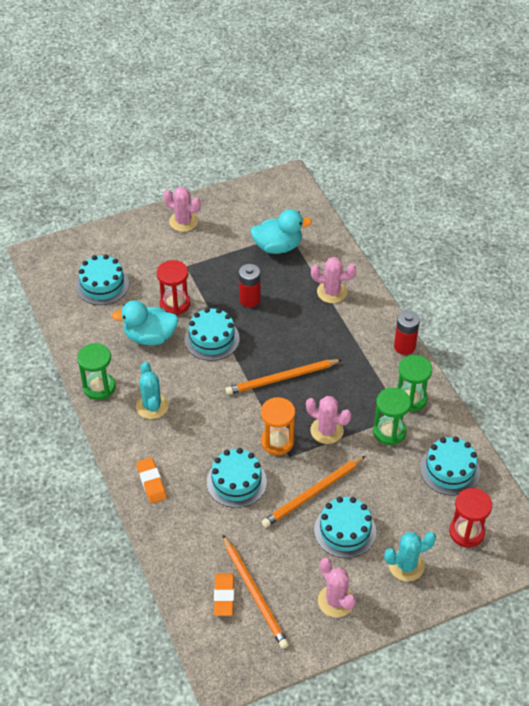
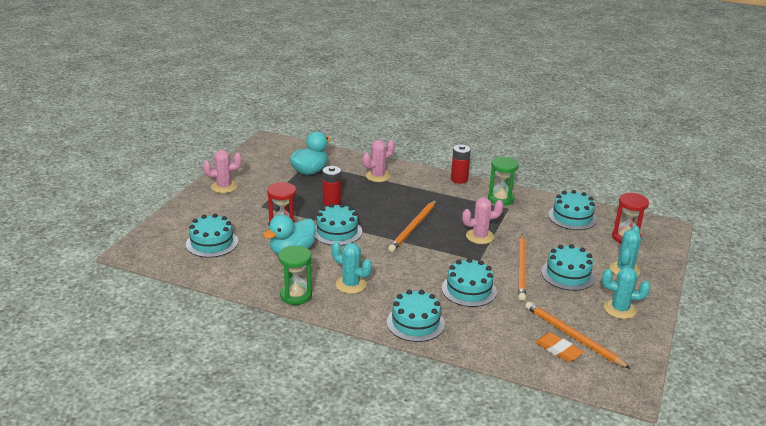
camera: 45 degrees left, 20 degrees down
orange eraser [136,457,167,503] -> turquoise cake [387,290,445,342]
orange pencil [223,535,289,649] -> orange pencil turned 150 degrees counterclockwise [525,302,631,369]
orange hourglass [261,397,295,455] -> none
pink cactus [318,558,356,618] -> turquoise cactus [602,267,650,319]
green hourglass [373,387,411,445] -> none

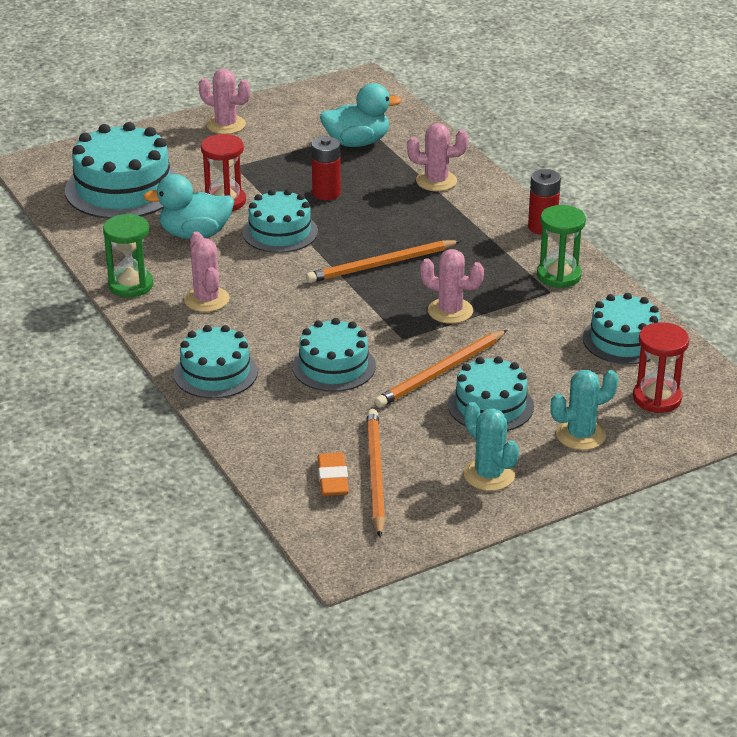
camera: 40 degrees right, 5 degrees up
turquoise cake [186,214,238,258] -> turquoise cake [65,122,177,219], size x1.59
turquoise cactus [332,242,372,294] -> pink cactus [184,231,230,312]

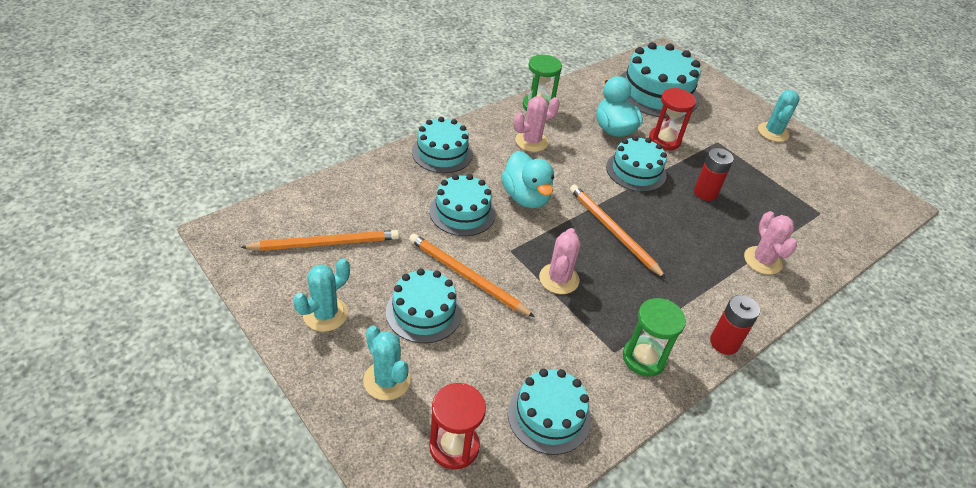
camera: 75 degrees right, 10 degrees up
pink cactus [198,69,250,134] -> turquoise cactus [758,90,800,142]
orange eraser [318,452,349,496] -> none
turquoise duck [320,83,402,147] -> turquoise duck moved to [501,151,554,208]

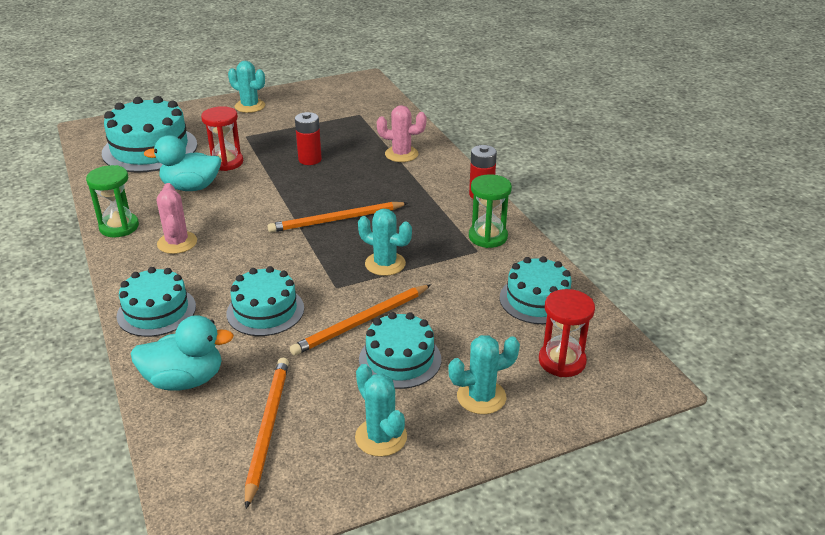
camera: 70 degrees left, 10 degrees down
turquoise duck [501,151,554,208] -> turquoise duck moved to [131,315,234,390]
pink cactus [539,228,580,294] -> turquoise cactus [358,209,412,276]
turquoise cake [606,136,667,192] -> none

